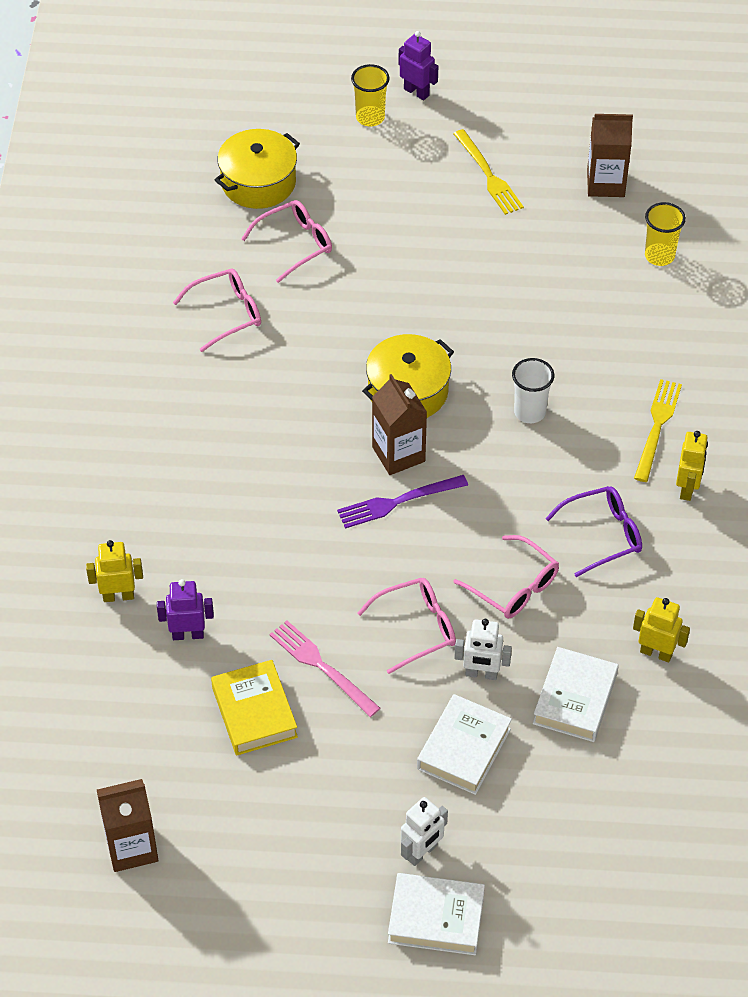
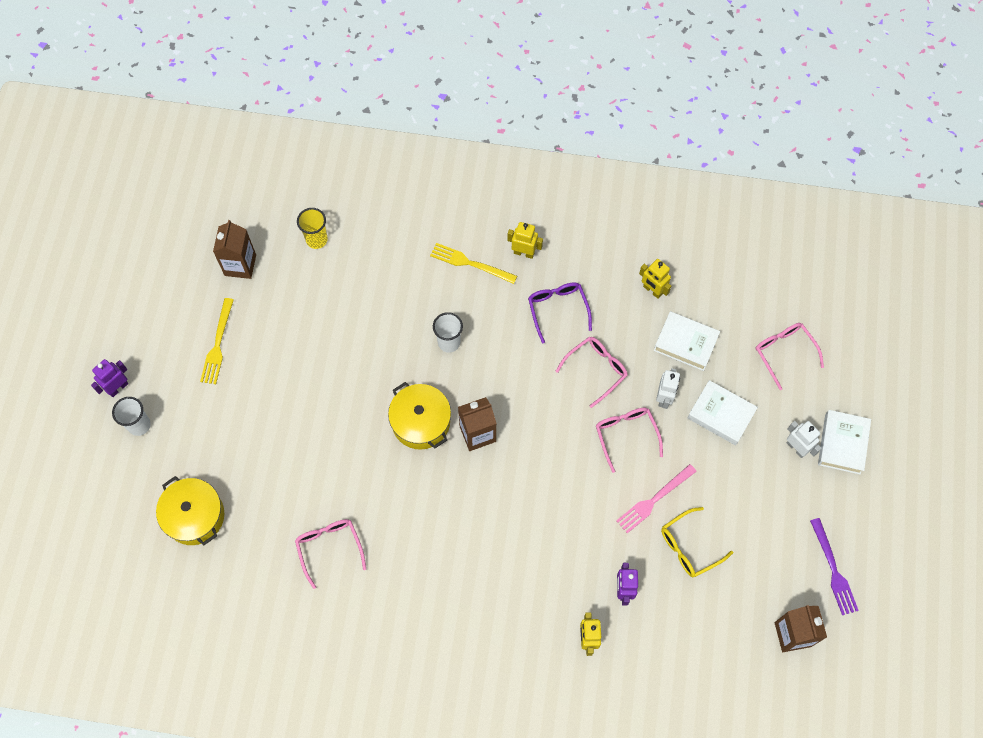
camera: 85 degrees left, 15 degrees up
yellow book [211,660,298,755] -> yellow glasses [661,507,733,577]
pink glasses [241,200,332,283] -> pink glasses moved to [755,323,824,390]
purple fork [337,475,468,529] -> purple fork moved to [810,518,859,615]
yellow cup [351,64,390,126] -> white cup [112,397,151,436]
yellow fork [453,129,524,215] -> yellow fork turned 120 degrees clockwise [200,298,234,384]
yellow robot [633,597,690,662] -> yellow robot turned 75 degrees counterclockwise [639,259,671,299]

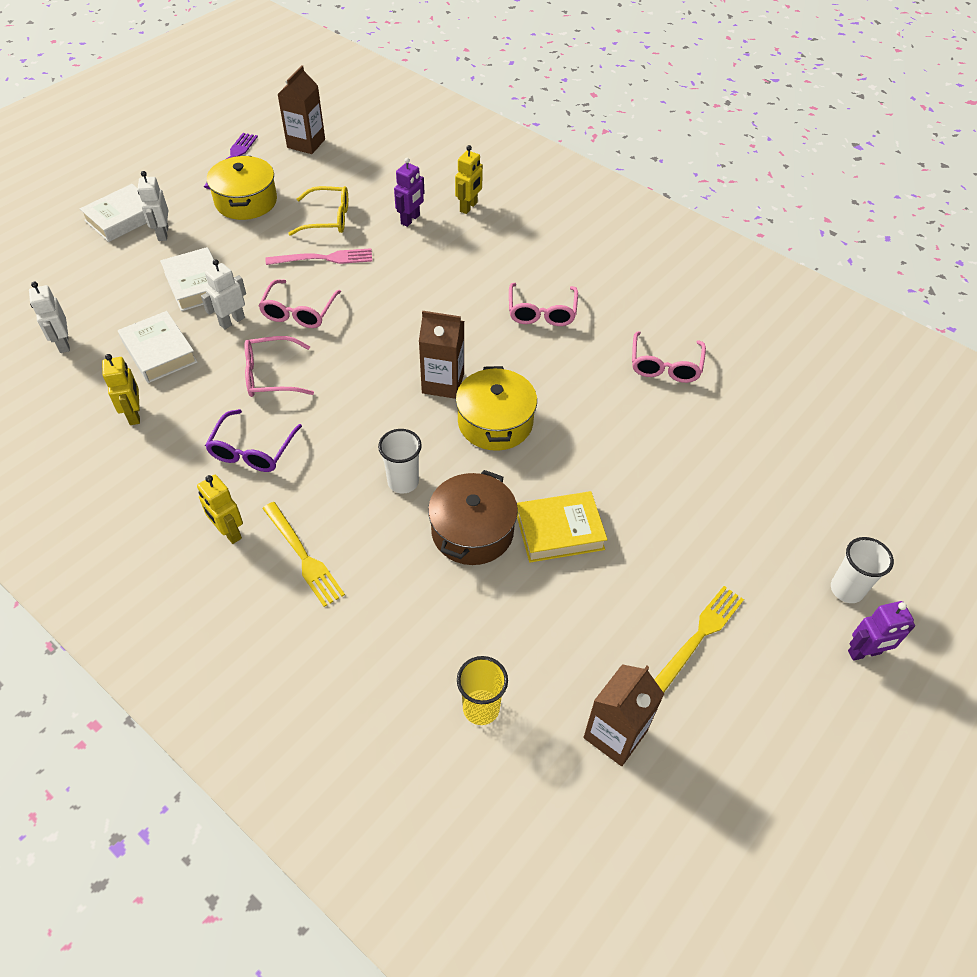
camera: 150 degrees left, 15 degrees down
yellow pot [156,476,224,545] -> yellow pot moved to [207,156,277,220]
pink glasses [755,323,824,390] -> pink glasses moved to [509,283,578,326]
none -> white robot [29,282,70,353]
none -> brown pot [428,470,518,565]
none -> yellow book [517,491,608,562]

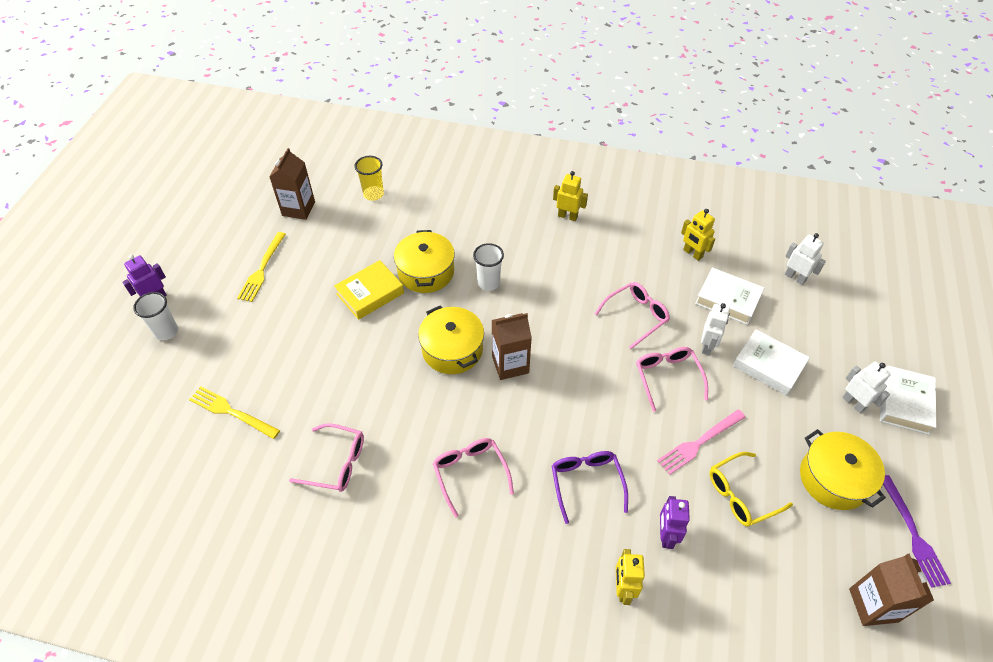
camera: 155 degrees right, 0 degrees up
purple glasses [205,409,302,472] -> purple glasses moved to [552,451,628,524]
yellow fork [262,502,345,607] -> yellow fork moved to [189,386,280,439]
brown pot [428,470,518,565] -> yellow pot [394,230,455,293]
pink glasses [632,331,706,383] -> pink glasses turned 120 degrees clockwise [289,423,364,492]

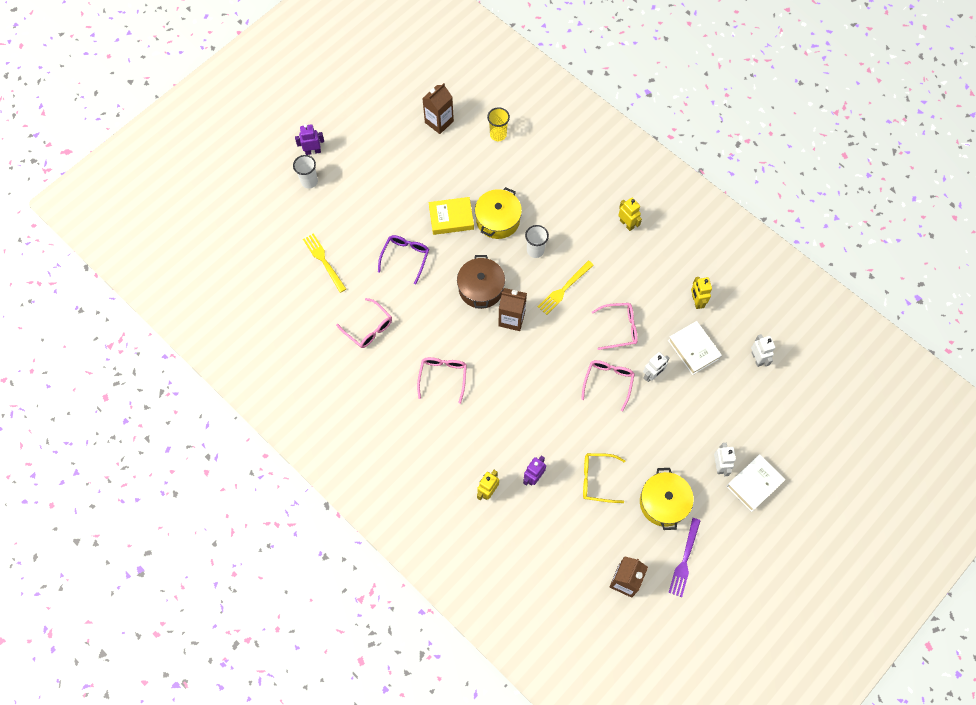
camera: 30 degrees right, 15 degrees up
yellow fork [237,232,286,302] -> yellow fork moved to [538,261,594,315]
yellow pot [418,306,484,374] -> brown pot [457,255,505,309]
purple glasses [552,451,628,524] -> purple glasses moved to [378,235,429,284]
pink fork [657,410,746,475] -> none
white book [733,329,810,396] -> none

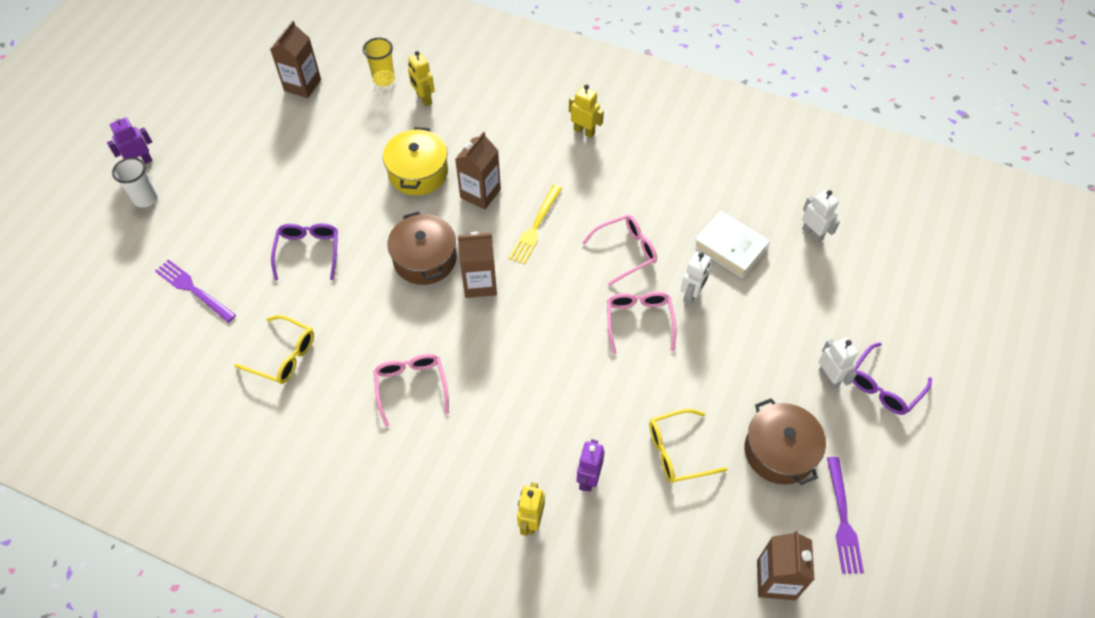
camera: 20 degrees left, 10 degrees down
yellow fork [303,233,346,293] -> purple fork [155,259,236,323]
pink glasses [336,298,392,348] -> yellow glasses [234,315,314,384]
yellow book [429,197,474,235] -> none
white cup [525,225,549,258] -> brown carton [455,131,501,210]
yellow pot [640,468,694,530] -> brown pot [745,398,826,485]
yellow robot [691,277,712,309] -> yellow robot moved to [408,51,435,106]
white book [726,454,785,512] -> purple glasses [852,342,932,415]

